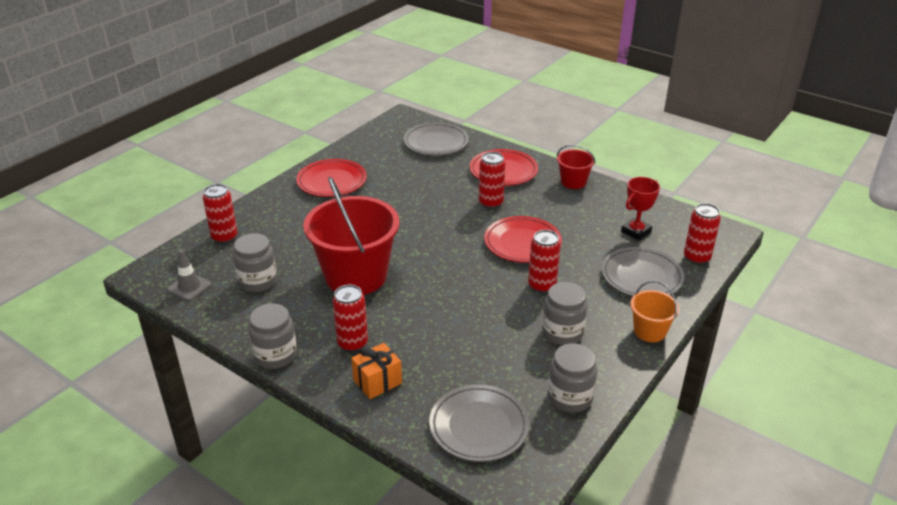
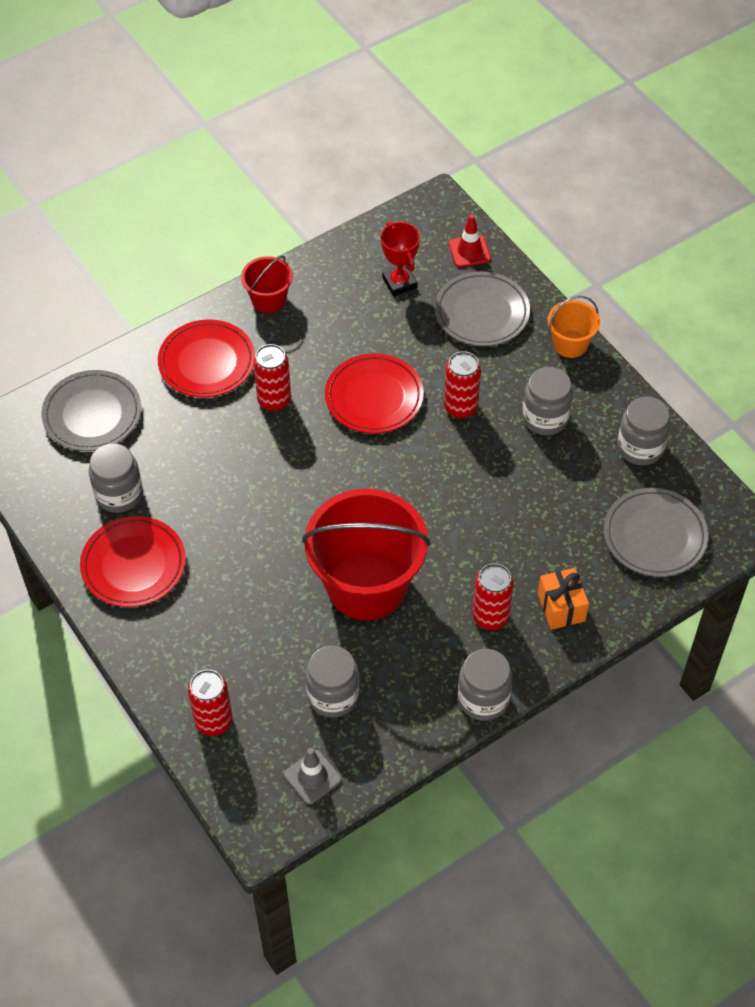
camera: 70 degrees left, 20 degrees up
red can [684,203,721,265] -> red traffic cone [449,214,491,268]
none -> grey jar [89,443,143,513]

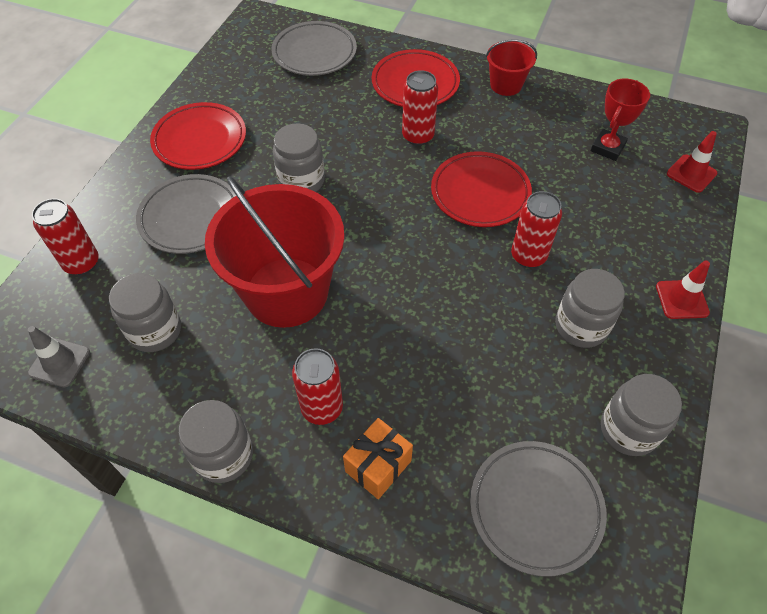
camera: 55 degrees right, 0 degrees up
grey jar [89,443,143,513] -> grey jar moved to [273,123,325,192]
grey plate [435,271,530,346] -> grey plate moved to [136,174,236,254]
orange bucket [548,296,600,358] -> red traffic cone [656,260,710,319]

